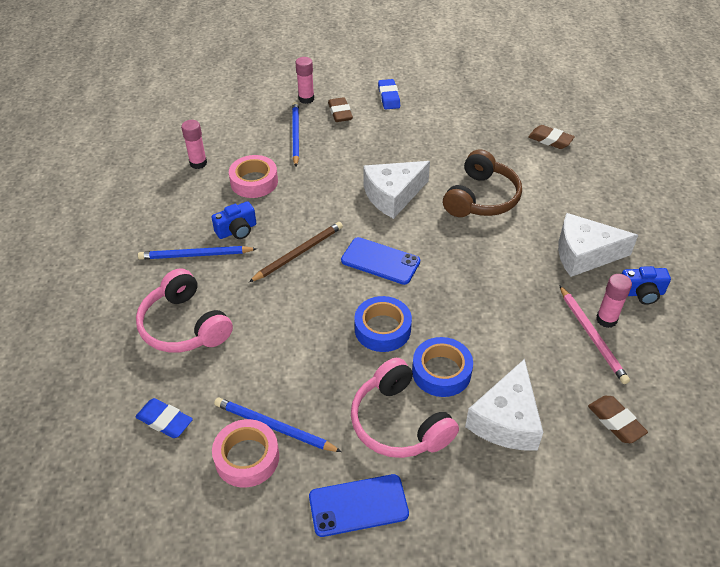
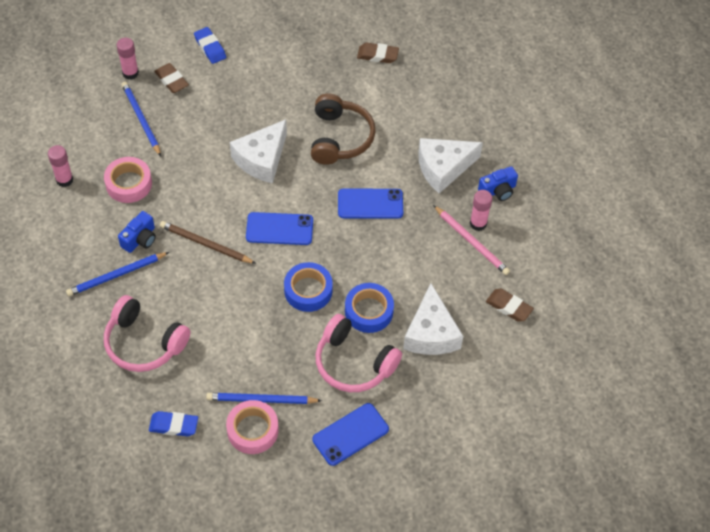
camera: 25 degrees left, 10 degrees up
brown pencil [249,222,343,282] -> brown pencil turned 90 degrees counterclockwise [160,221,256,264]
none -> blue phone [338,189,403,219]

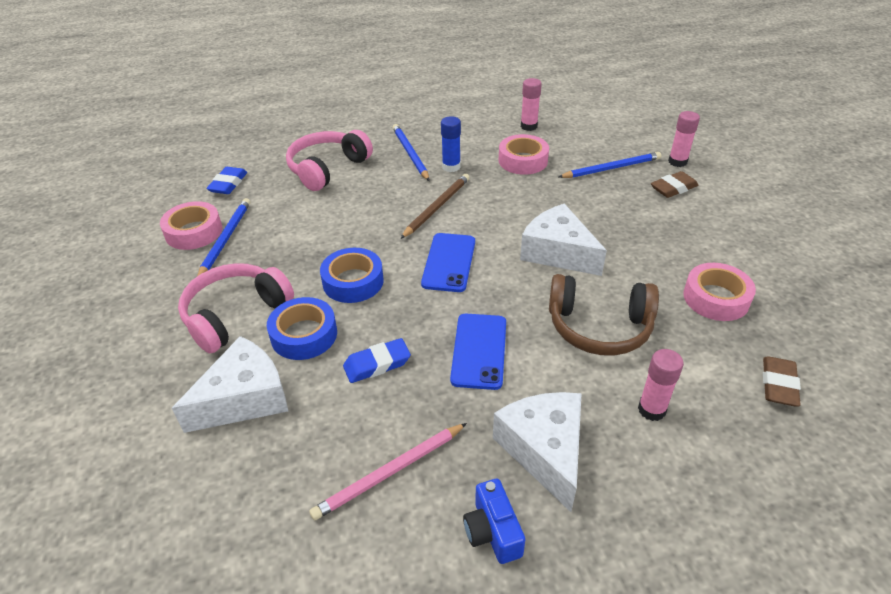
camera: 100 degrees right, 15 degrees down
blue camera [118,211,156,253] -> blue glue stick [441,116,461,172]
blue eraser [194,27,226,64] -> blue eraser moved to [343,338,411,383]
blue phone [312,403,389,466] -> none
white cheese [403,283,463,355] -> white cheese turned 135 degrees clockwise [172,336,288,433]
pink glue stick [470,190,492,231] -> pink glue stick moved to [638,349,684,421]
brown eraser [486,289,534,322] -> none
none -> pink tape [683,263,756,321]

